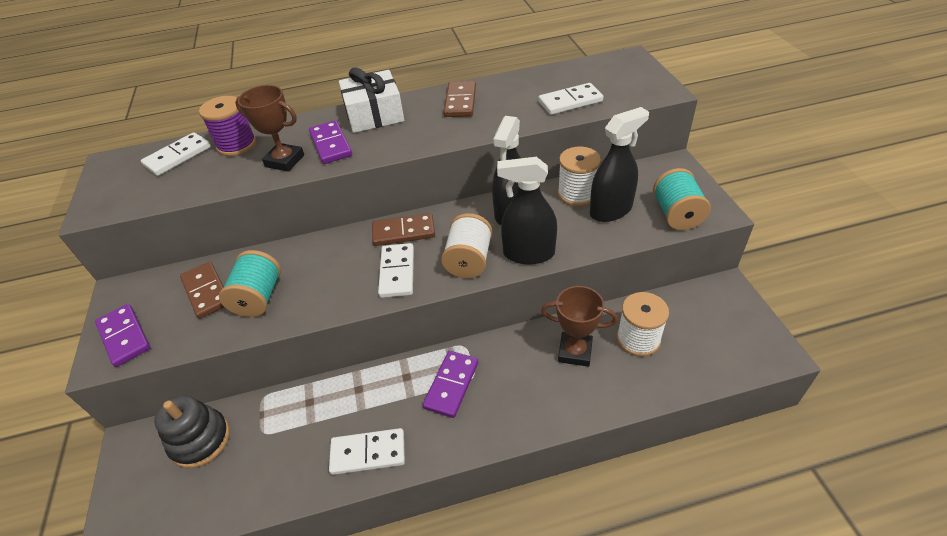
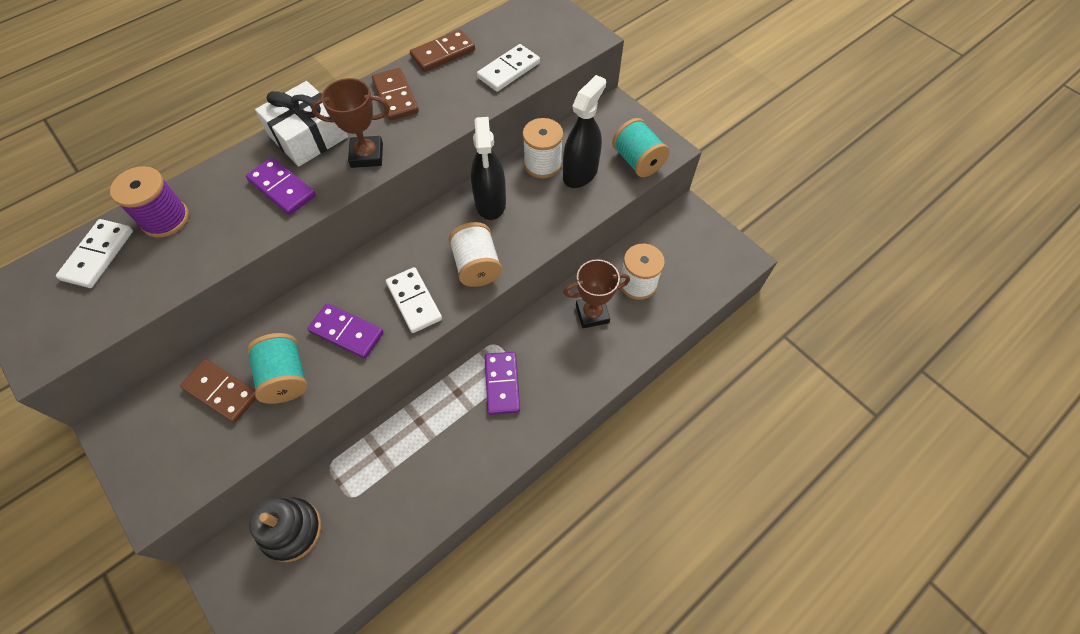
camera: 30 degrees left, 15 degrees up
purple domino [95,304,150,367] -> purple domino moved to [307,303,384,359]
brown trophy [235,85,304,172] -> brown trophy moved to [311,78,390,168]
white domino [329,428,405,475] -> none
brown domino [372,213,435,246] -> brown domino moved to [410,29,475,72]
black spray bottle [497,157,557,265] -> none

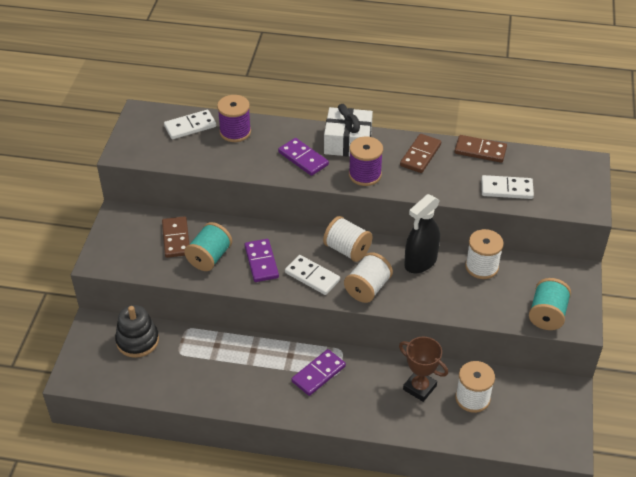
camera: 50 degrees right, 15 degrees down
purple domino [246,157,316,215] -> purple domino turned 45 degrees counterclockwise [278,138,329,176]
brown trophy [311,78,390,168] -> purple spool [349,137,383,186]
white domino [386,267,442,333] -> white domino turned 75 degrees counterclockwise [285,255,340,295]
black spray bottle [563,75,606,188] -> none
none -> white spool [323,216,373,262]

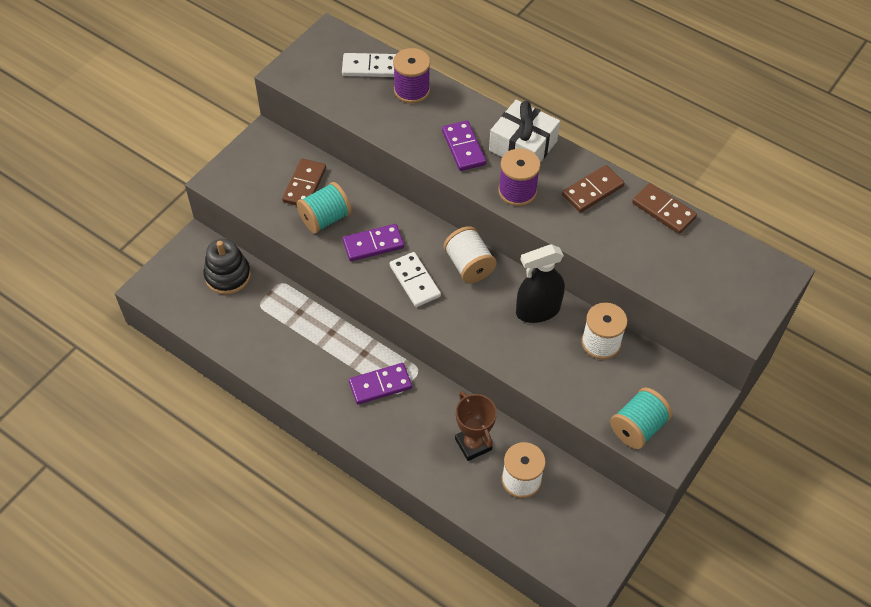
camera: 25 degrees right, 10 degrees up
purple domino [244,239,279,282] -> purple domino turned 60 degrees clockwise [342,224,404,261]
white spool [344,252,393,303] -> none
white domino [481,175,534,199] -> none

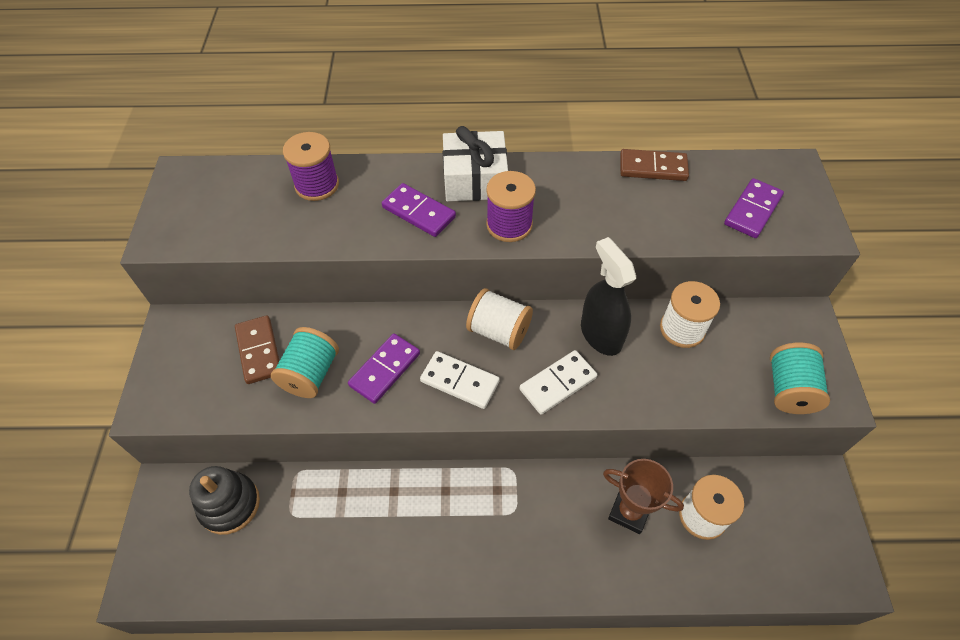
camera: 35 degrees left, 0 degrees up
white domino [342,53,396,77] -> white domino moved to [520,350,597,415]
purple domino [349,363,412,405] -> purple domino moved to [724,178,784,238]
black spray bottle [516,244,565,323] -> black spray bottle turned 120 degrees clockwise [581,237,636,356]
brown domino [562,165,624,212] -> none

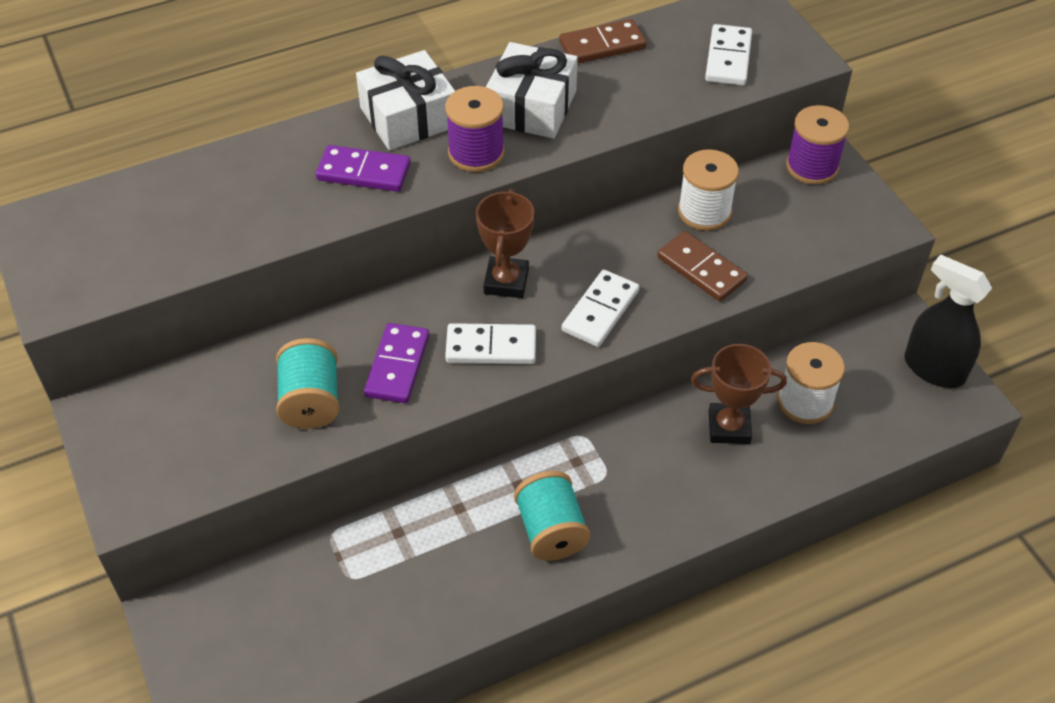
camera: 25 degrees left, 5 degrees down
black stacking toy [189,466,260,535] -> none
brown domino [235,315,279,384] -> brown domino moved to [657,231,748,301]
purple spool [283,132,339,201] -> purple spool moved to [786,105,849,185]
white spool [466,288,533,350] -> brown trophy [476,189,535,298]
black spray bottle [581,237,636,356] -> black spray bottle moved to [904,254,992,388]
purple domino [724,178,784,238] -> white domino [705,24,752,85]
turquoise spool [770,343,830,414] -> turquoise spool moved to [514,471,590,561]
none -> white gift [486,42,578,138]

